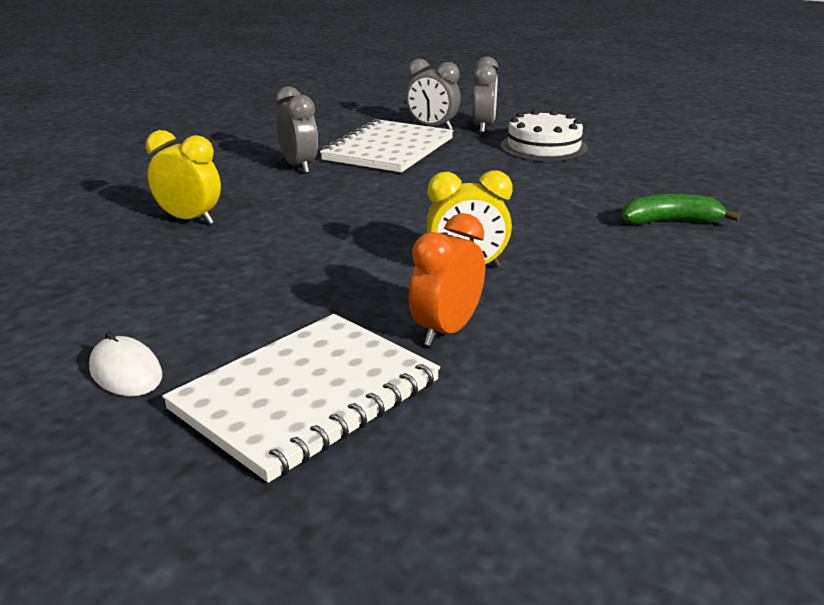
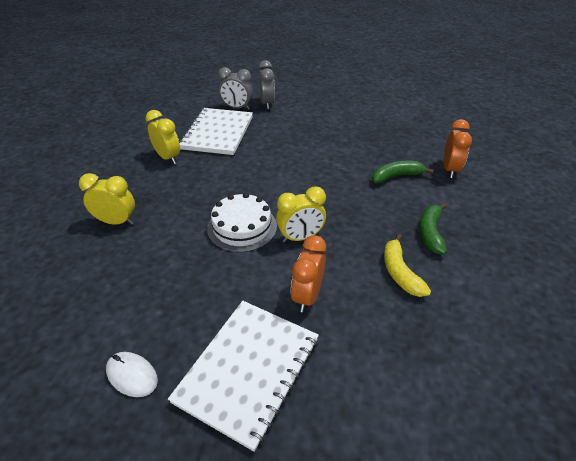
camera: 15 degrees left, 15 degrees up
grey clock [276,86,318,173] -> yellow clock [145,110,180,164]
white cake [501,110,588,162] -> white cake moved to [207,193,277,253]
none -> yellow banana [384,234,431,297]
none -> green banana [419,203,448,254]
none -> orange clock [443,119,472,178]

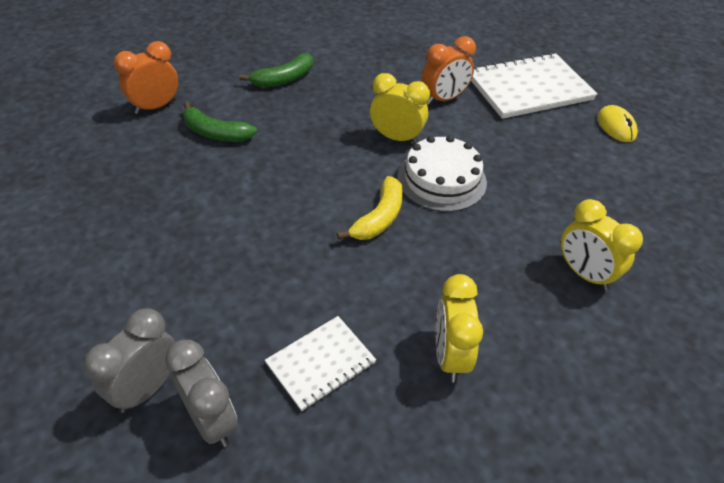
camera: 140 degrees left, 5 degrees up
white mouse [106,352,158,397] -> yellow mouse [598,105,638,142]
white notebook [179,108,253,155] -> white notebook [265,316,376,411], size x0.56
yellow banana [384,234,431,297] -> yellow banana moved to [337,176,403,240]

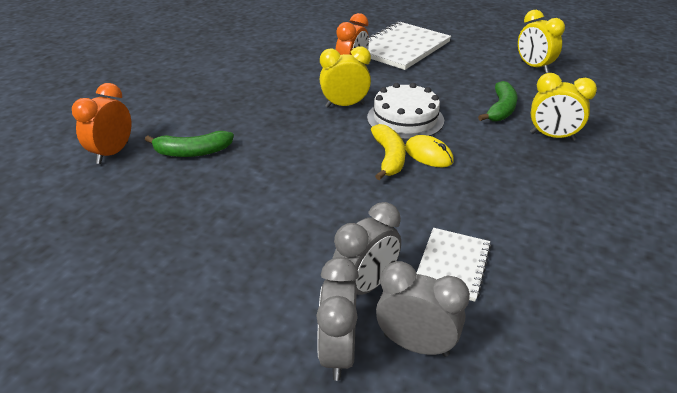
camera: 30 degrees left, 10 degrees down
green banana [239,53,313,88] -> green banana moved to [478,81,518,121]
yellow clock [436,274,483,382] -> yellow clock moved to [518,10,565,73]
yellow mouse [598,105,638,142] -> yellow mouse moved to [405,135,454,167]
none -> grey clock [332,202,401,295]

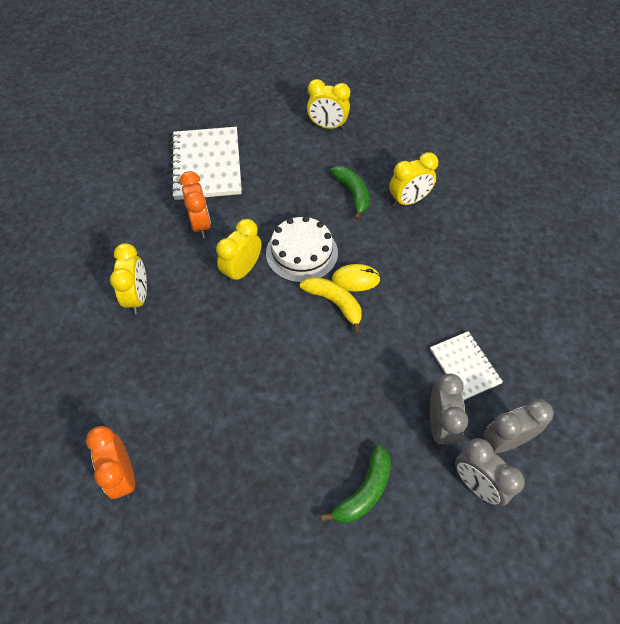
camera: 45 degrees left, 20 degrees up
green banana [145,131,234,157] -> green banana moved to [320,445,391,523]
none -> yellow clock [110,243,147,314]

